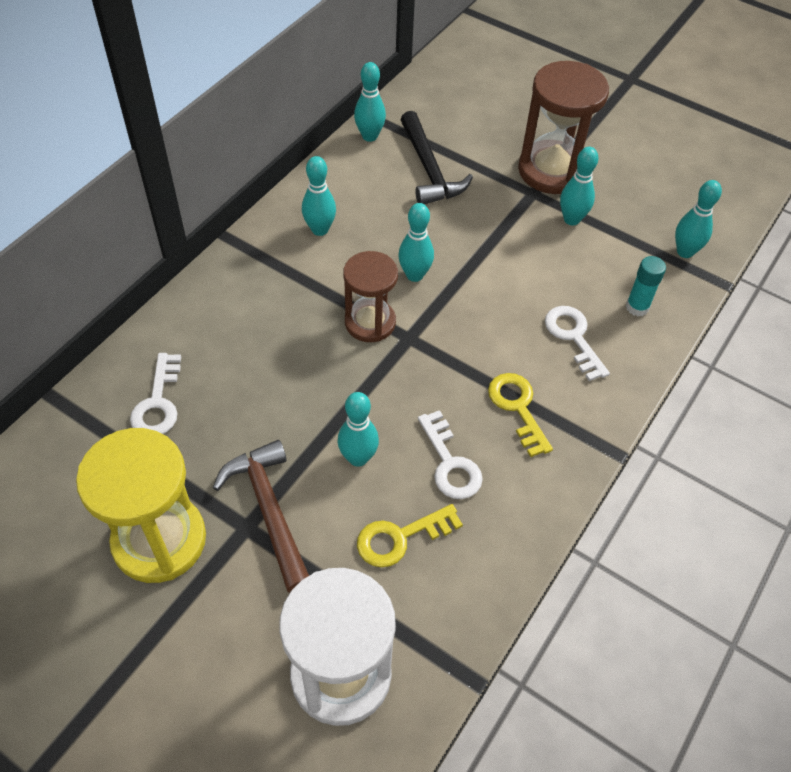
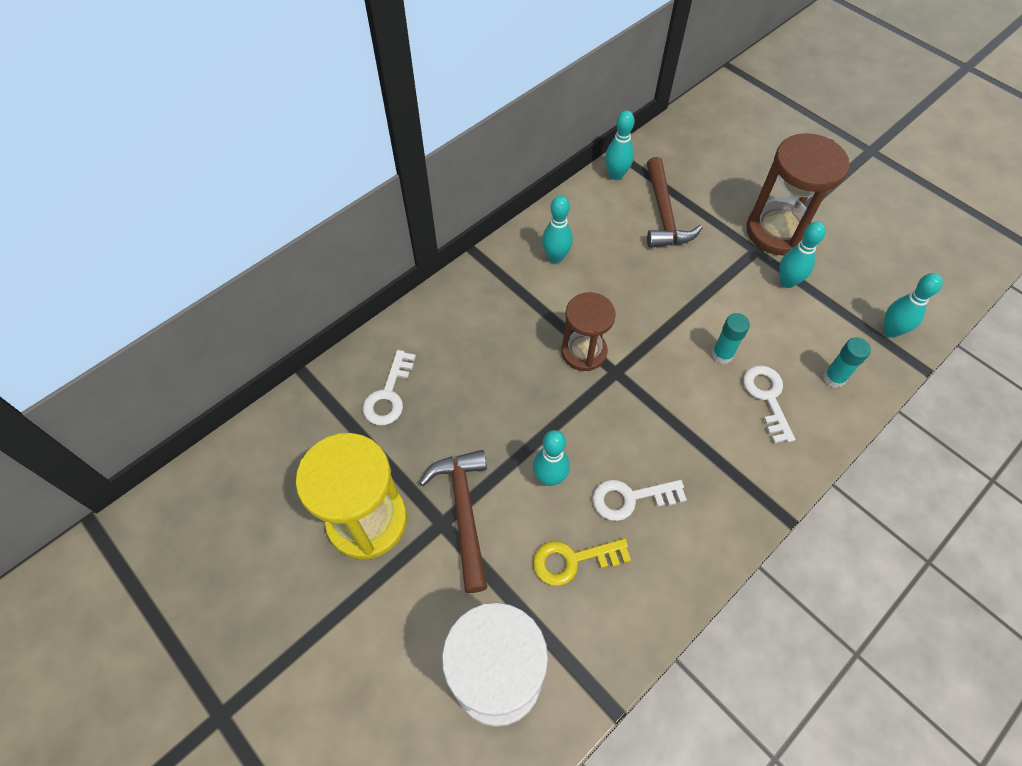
camera: 15 degrees right, 5 degrees up
turquoise bowling pin [398,203,434,282] -> none
black hammer [400,111,473,204] -> brown hammer [647,157,703,248]
white key [418,410,483,499] -> white key turned 90 degrees clockwise [593,480,687,521]
yellow key [488,373,553,457] -> none
none -> turquoise glue stick [712,313,750,364]

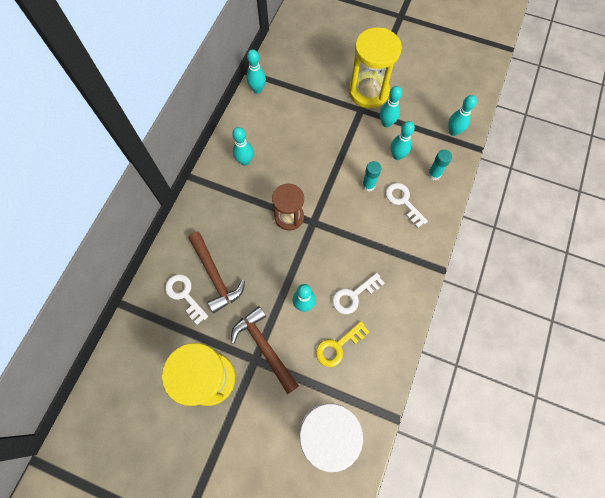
camera: 25 degrees left, 10 degrees up
white key [363,350,416,425] -> white key turned 150 degrees clockwise [165,274,208,325]
brown hammer [647,157,703,248] -> brown hammer moved to [188,232,245,313]
brown hourglass [747,133,850,256] -> yellow hourglass [349,28,402,108]
none -> turquoise bowling pin [391,121,415,160]

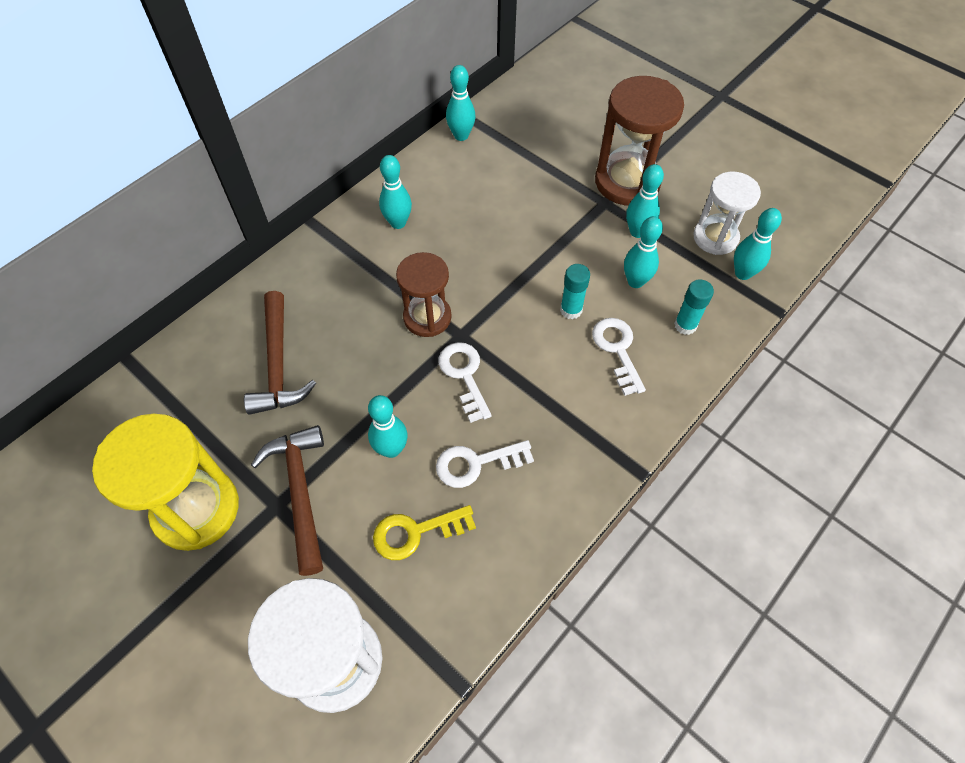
camera: 20 degrees right, 10 degrees down
white key [165,274,208,325] -> white key moved to [438,342,492,423]
yellow hourglass [349,28,402,108] -> brown hourglass [595,76,684,206]
none -> white hourglass [693,172,761,255]

